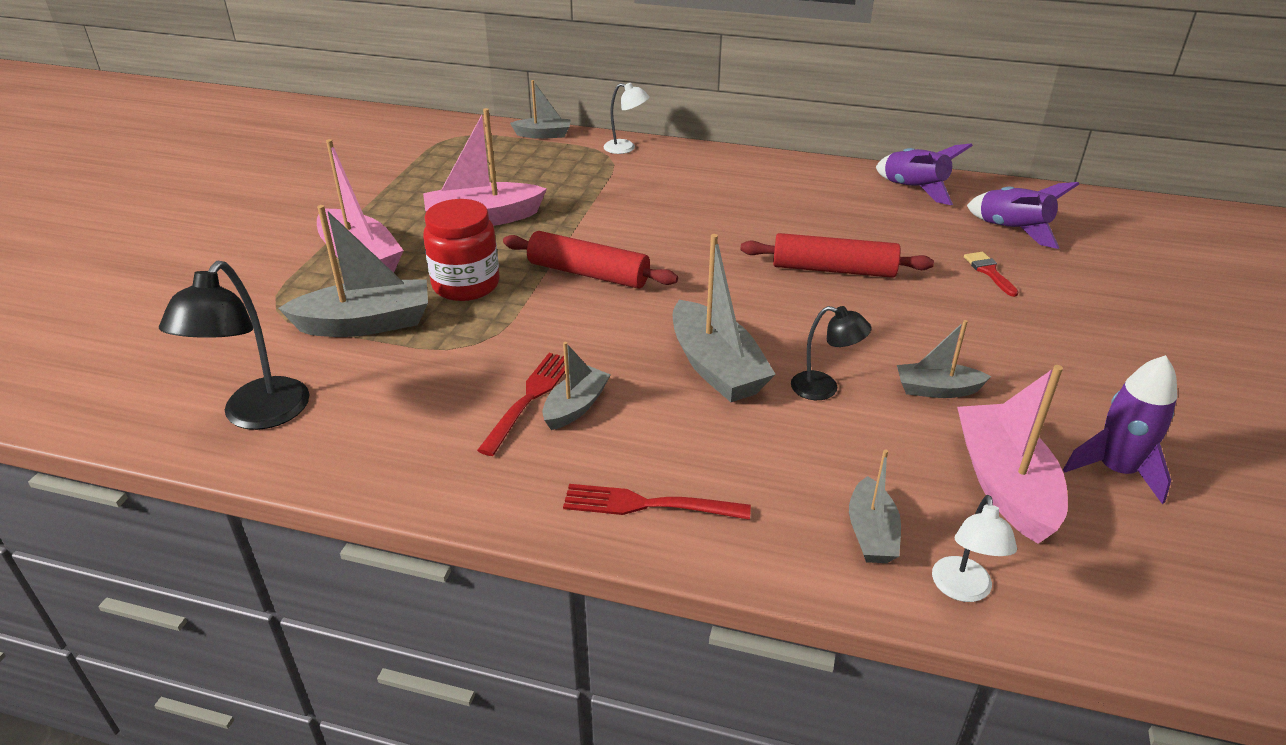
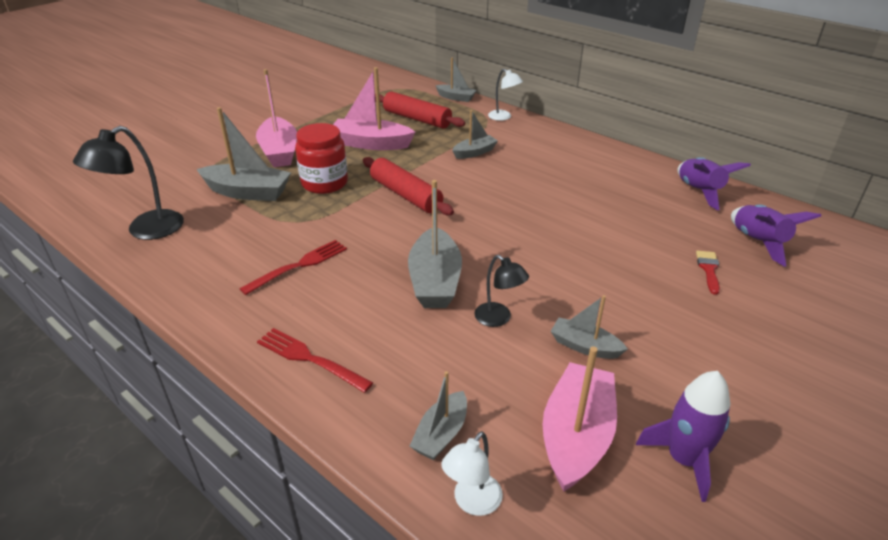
camera: 25 degrees right, 0 degrees up
grey boat [542,342,611,430] -> grey boat moved to [452,110,498,159]
red rolling pin [740,233,934,278] -> red rolling pin moved to [375,92,465,129]

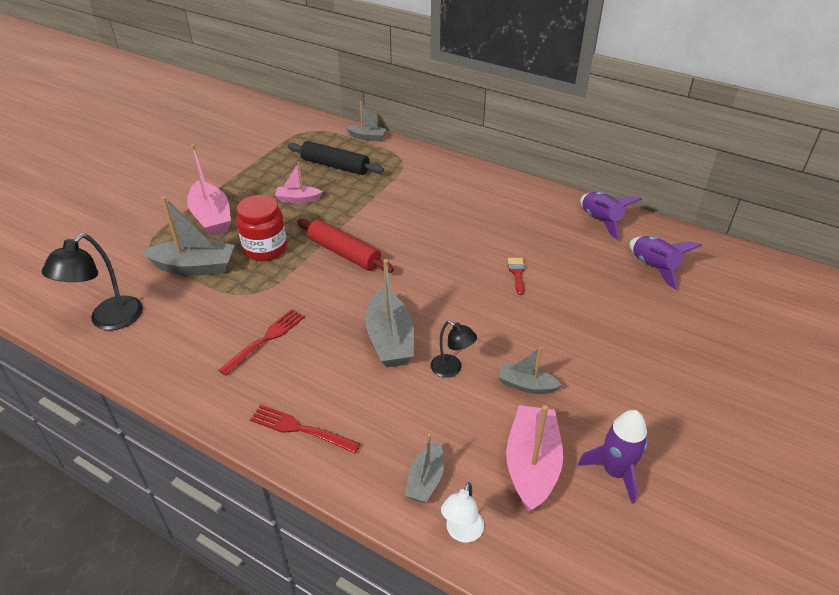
camera: 10 degrees left, 5 degrees up
pink boat [333,67,415,150] -> pink boat [275,162,322,203], size x0.58
red rolling pin [375,92,465,129] -> black rolling pin [288,141,384,175]
grey boat [452,110,498,159] -> none
white lamp [488,69,523,121] -> none
red brush [696,251,720,295] -> red brush moved to [508,258,525,295]

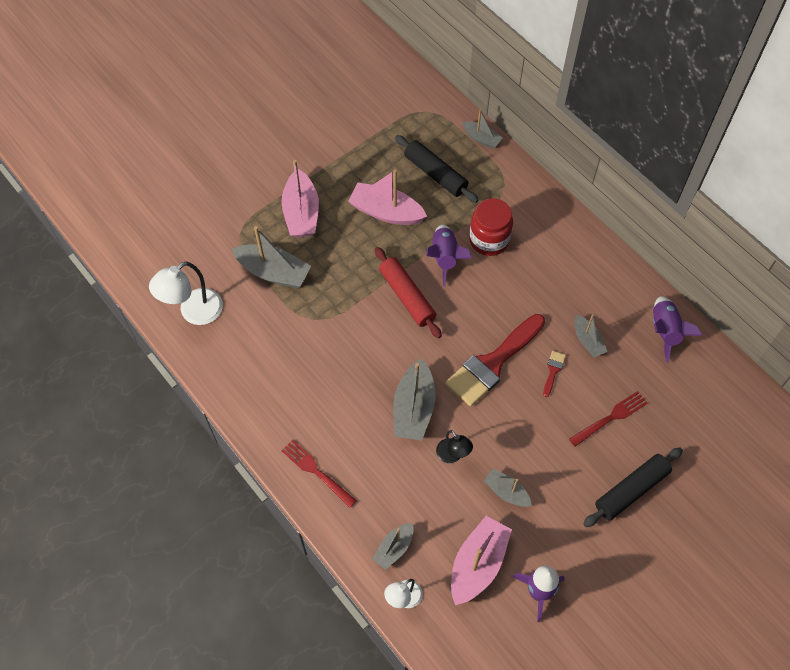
camera: 20 degrees right, 20 degrees up
black lamp [41,234,143,330] -> white lamp [149,261,223,325]
red fork [219,309,305,376] -> red fork moved to [569,391,648,446]
red jar [236,195,287,261] -> red jar moved to [469,198,513,256]
pink boat [275,162,322,203] -> pink boat [348,170,427,225], size x1.73
purple rocket [630,236,702,290] -> purple rocket moved to [426,225,472,287]
none -> red brush [446,314,545,407]
none -> grey boat [574,314,608,358]
none -> black rolling pin [583,447,683,527]

